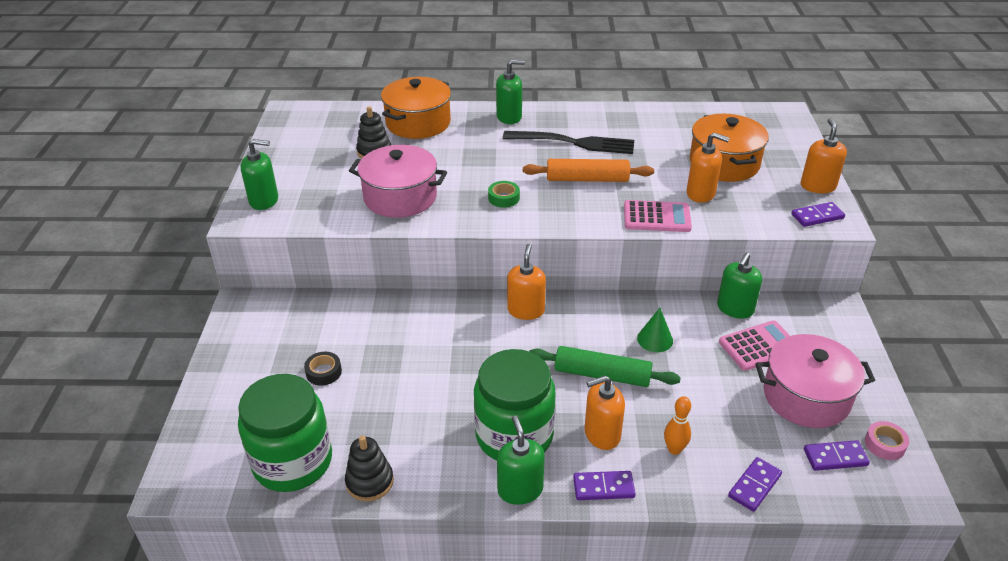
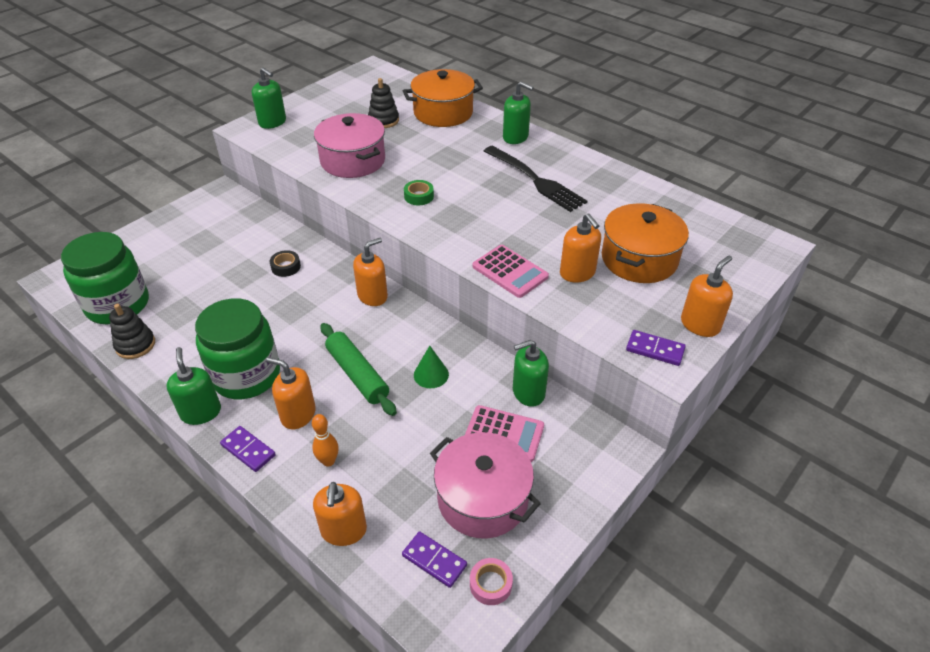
camera: 40 degrees right, 5 degrees up
black tape [304,352,342,386] -> black tape moved to [270,250,301,277]
green soap dispenser [497,416,545,505] -> green soap dispenser turned 45 degrees counterclockwise [167,347,221,425]
orange rolling pin [523,159,654,182] -> none
purple domino [728,457,782,512] -> orange soap dispenser [313,482,367,546]

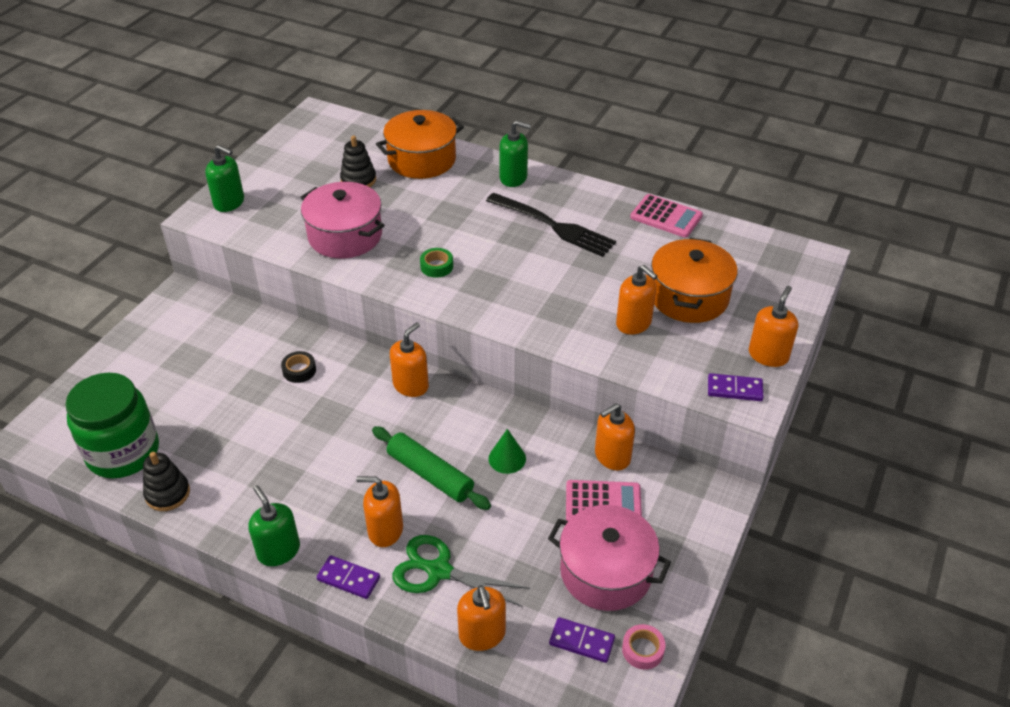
camera: 15 degrees left, 0 degrees up
green jar [195,298,280,399] -> none
orange bowling pin [312,414,339,467] -> green scissors [392,535,530,607]
pink calculator [472,245,549,298] -> pink calculator moved to [630,194,703,238]
green soap dispenser [513,340,549,407] -> orange soap dispenser [595,403,635,470]

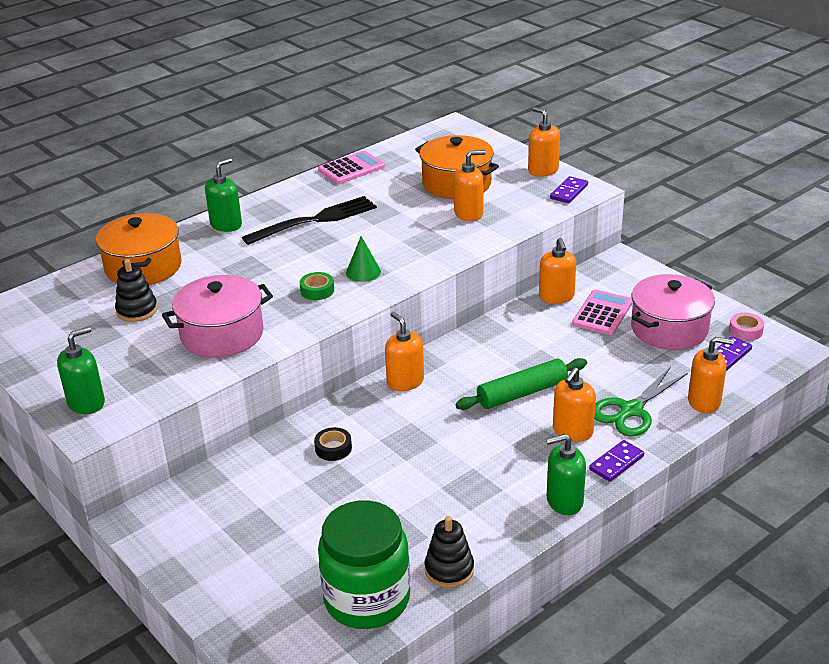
camera: 65 degrees left, 10 degrees down
green cone [488,429,526,474] -> green cone moved to [346,236,381,282]

